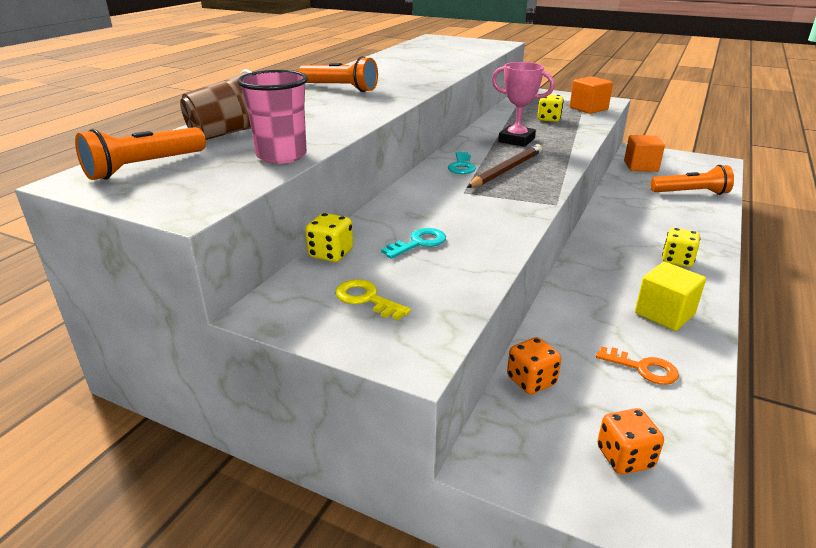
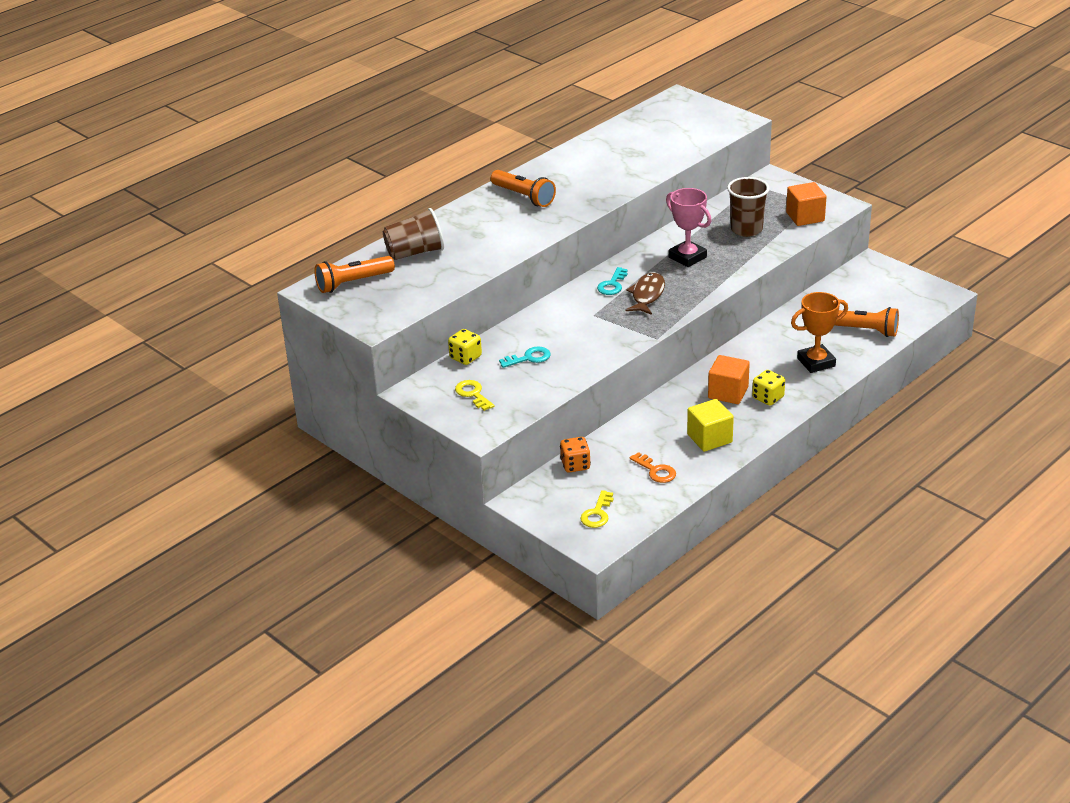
camera: 20 degrees right, 5 degrees up
pink cup [237,70,308,164] -> none
brown pencil [466,144,542,188] -> brown fish [626,272,665,315]
yellow dice [537,95,564,122] -> brown cup [727,177,770,237]
orange dice [597,408,664,474] -> yellow key [580,490,614,528]
orange cube [624,135,665,172] -> orange cube moved to [708,355,750,404]
none -> orange trophy [791,292,848,373]

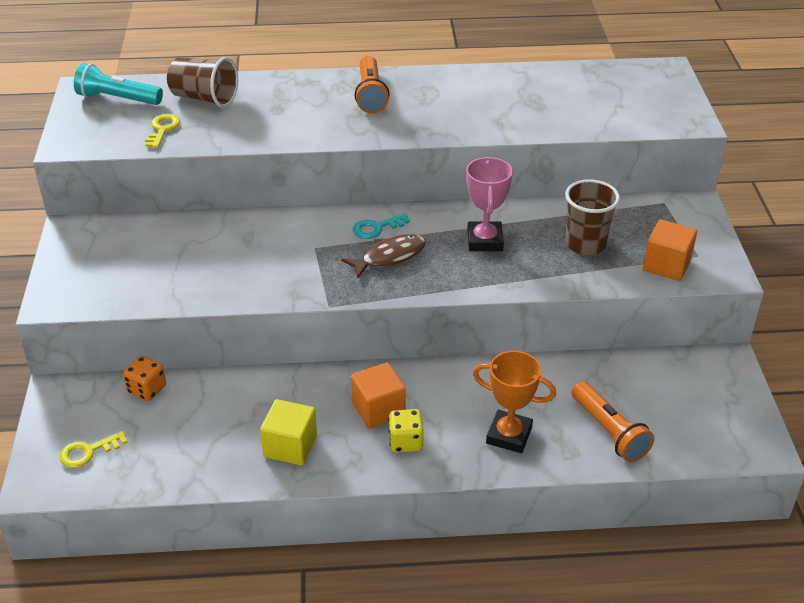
camera: 40 degrees right, 5 degrees up
orange flashlight [314,256,395,293] -> turquoise flashlight [74,63,163,105]
yellow dice [448,329,482,365] -> none
yellow key [455,380,495,411] -> yellow key moved to [145,114,180,148]
turquoise key [499,346,551,368] -> none
orange key [630,452,676,483] -> none

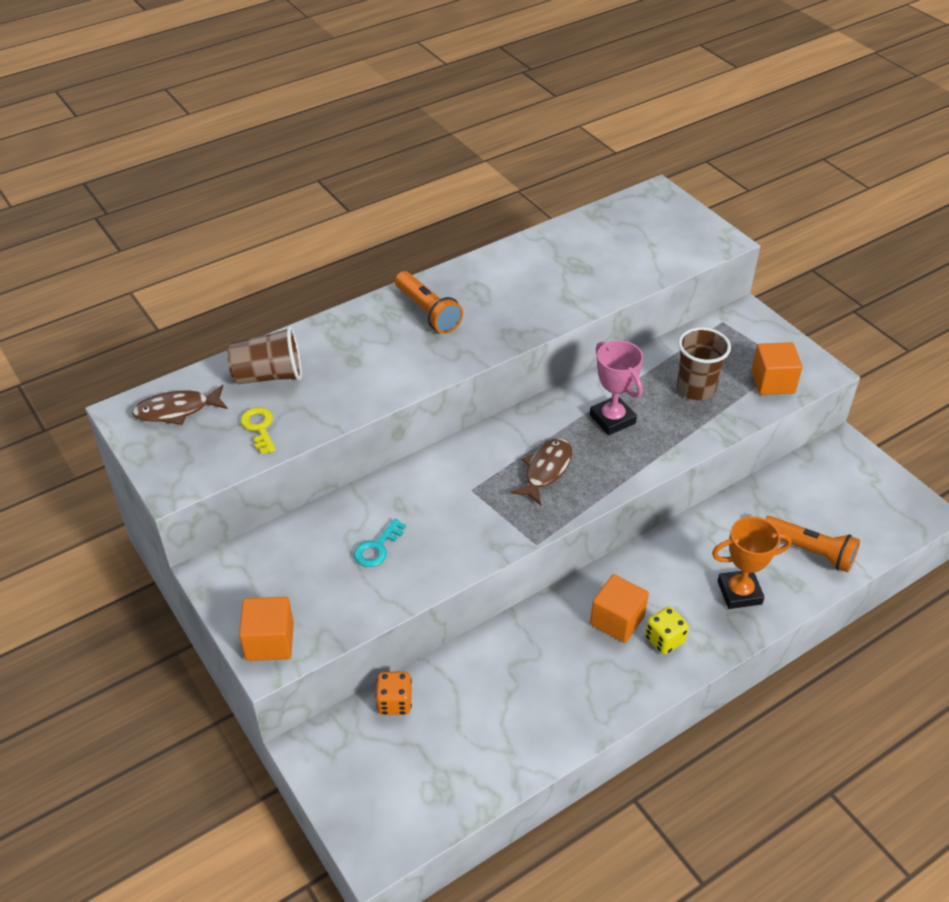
camera: 30 degrees left, 5 degrees up
yellow key [59,431,128,468] -> none
turquoise flashlight [74,63,163,105] -> brown fish [132,385,228,425]
yellow cube [260,399,317,466] -> none
turquoise key [353,213,410,239] -> turquoise key moved to [354,518,406,567]
none -> orange cube [239,597,294,661]

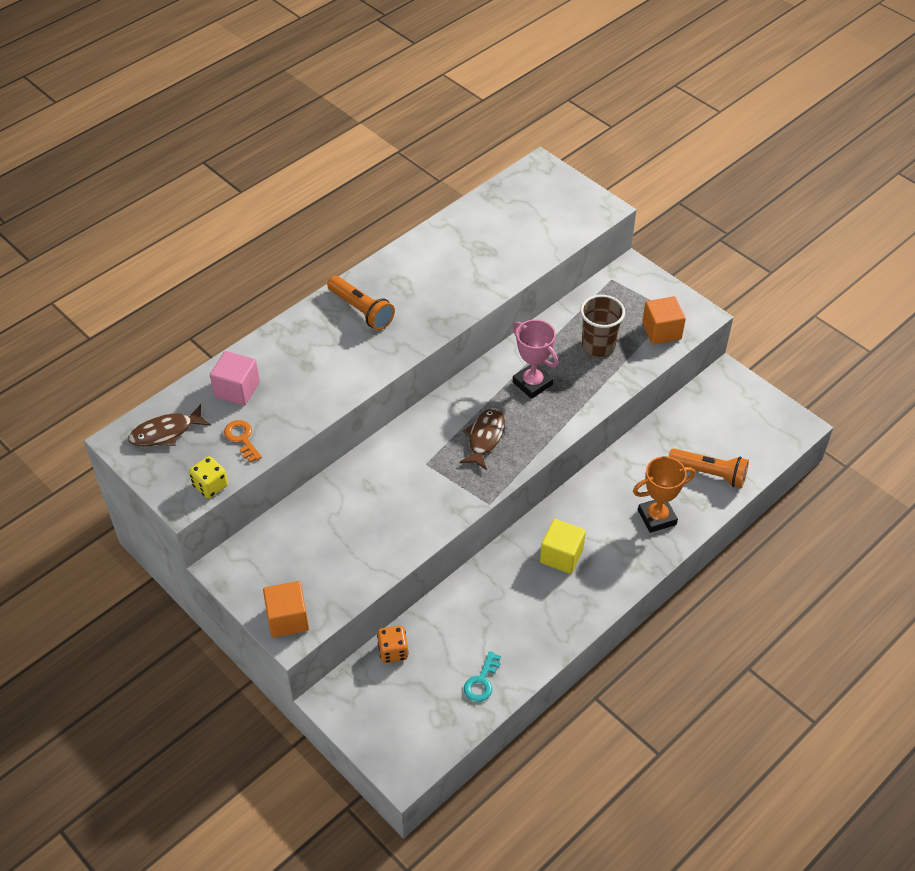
camera: 10 degrees left, 5 degrees up
brown cup [227,326,302,384] -> pink cube [210,351,260,406]
yellow key [241,407,276,454] -> orange key [224,420,262,463]
turquoise key [354,518,406,567] -> turquoise key moved to [464,651,501,702]
orange cube [590,574,649,643] -> yellow cube [540,519,586,574]
yellow dice [645,607,689,654] -> yellow dice moved to [189,456,228,498]

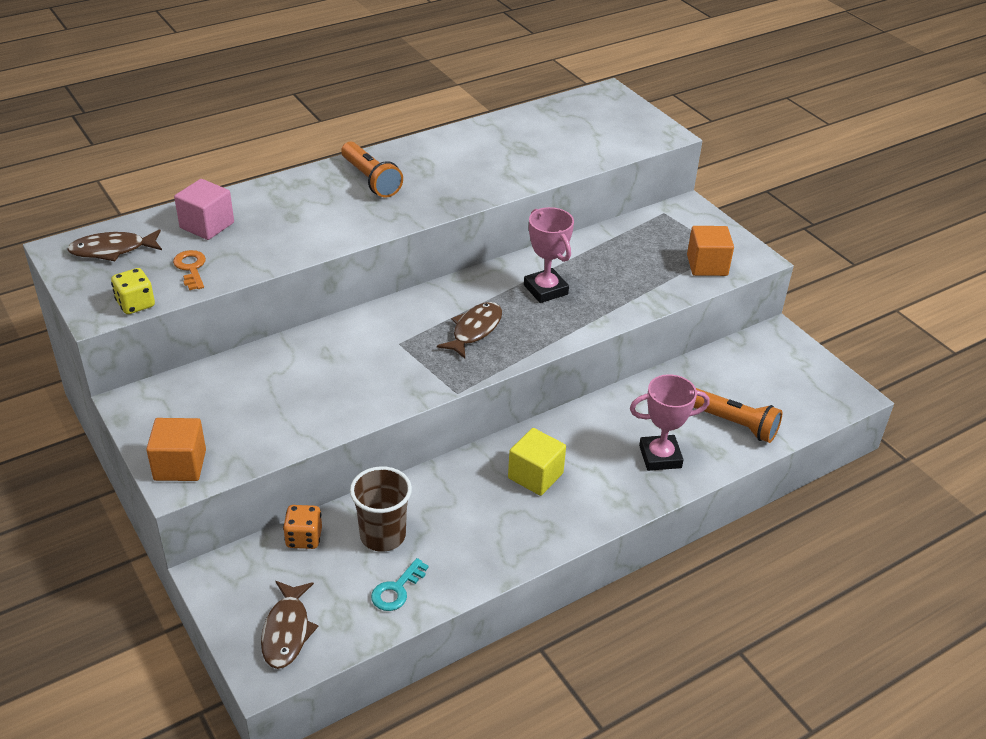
camera: 10 degrees right, 10 degrees down
brown cup [580,295,625,357] -> brown cup moved to [350,466,412,552]
orange trophy [633,456,695,533] -> pink trophy [630,374,710,471]
none -> brown fish [261,581,318,669]

